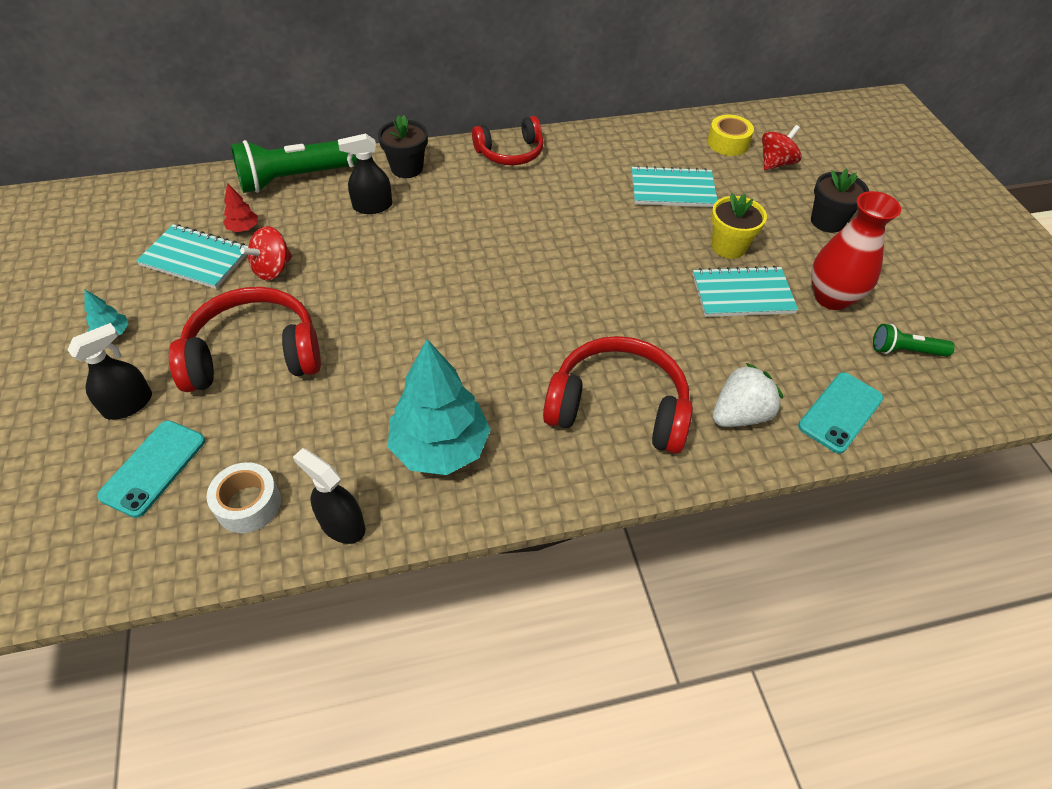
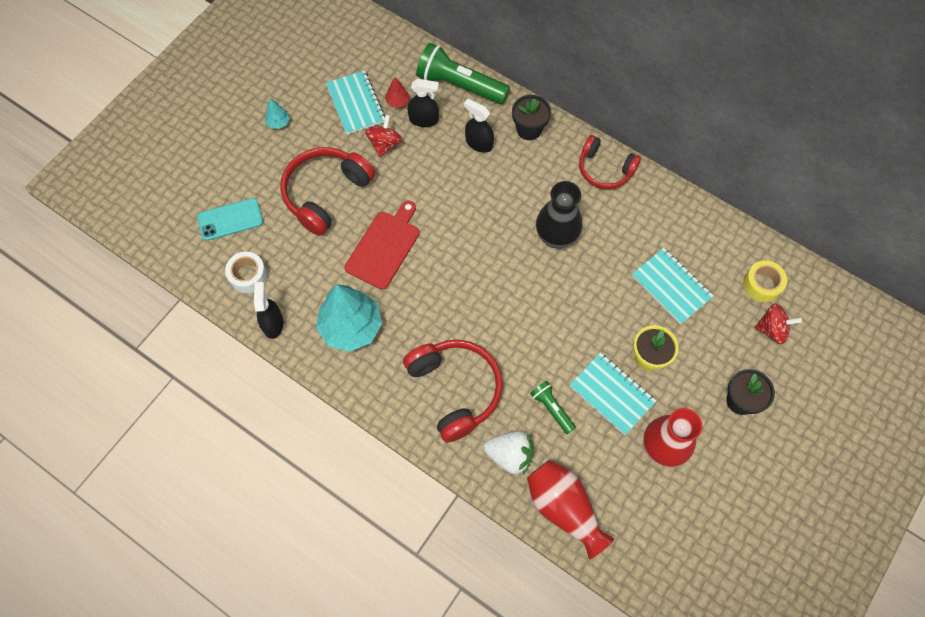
camera: 50 degrees right, 15 degrees up
black spray bottle [67,323,152,420] -> black spray bottle moved to [407,79,439,127]
red headphones [169,287,321,392] -> red headphones turned 90 degrees counterclockwise [280,147,375,236]
red spinning top [240,226,292,280] -> red spinning top turned 105 degrees clockwise [365,115,402,158]
turquoise phone [798,372,884,454] -> red vase [527,460,614,559]
green flashlight [873,324,955,357] -> green flashlight moved to [530,381,576,434]
none -> red cutting board [344,201,419,289]
none -> black vase [536,181,582,248]

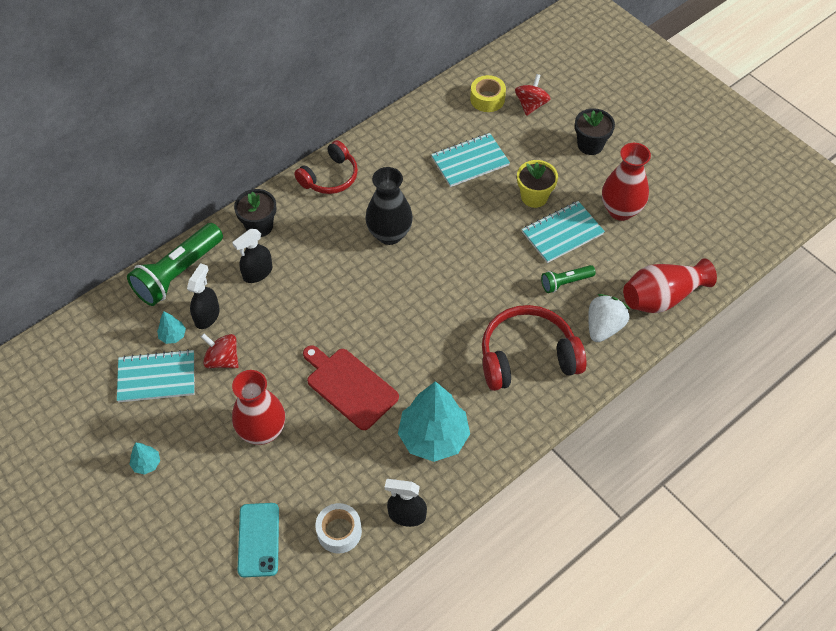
camera: 75 degrees left, 10 degrees down
red headphones [280,147,375,236] -> red vase [232,370,285,445]
red tree [385,77,409,108] -> turquoise tree [157,311,186,344]

